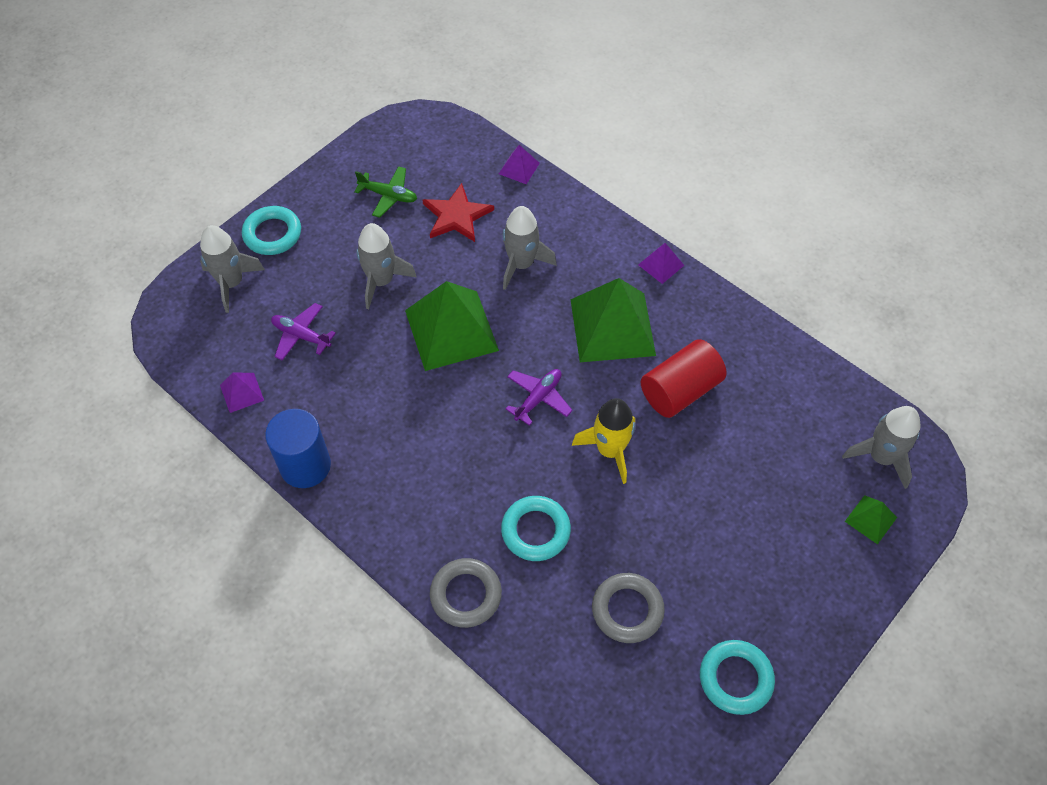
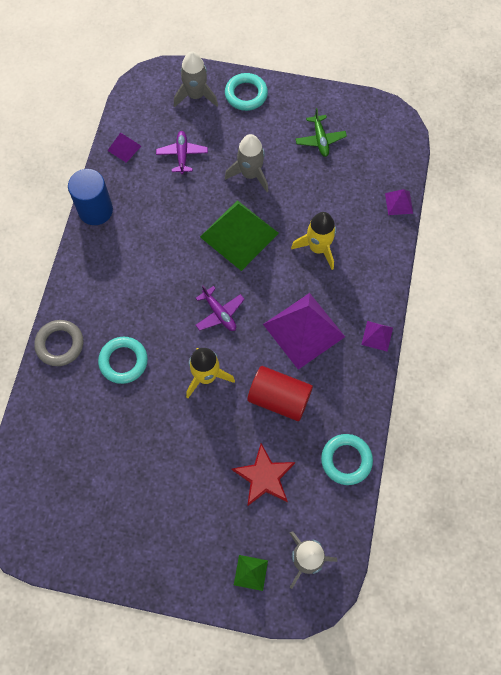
camera: 60 degrees right, 10 degrees up
red star [423,183,494,242] -> red star moved to [231,443,295,507]
grey rocket [503,206,557,290] -> yellow rocket [291,212,336,270]
purple plane [506,369,573,426] -> purple plane turned 45 degrees clockwise [195,285,245,331]
green pyramid [570,278,656,362] -> purple pyramid [263,293,345,370]
grey ring [592,573,665,643] -> none
turquoise ring [700,640,775,715] -> turquoise ring moved to [321,434,373,485]

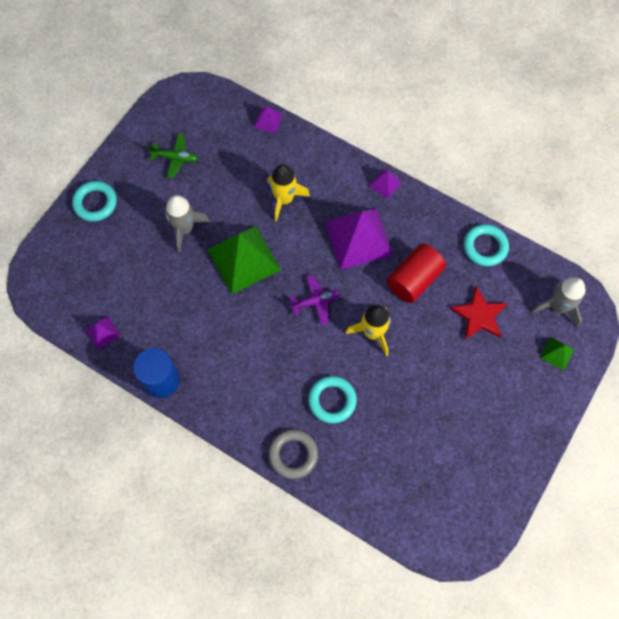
camera: 70 degrees left, 0 degrees up
purple plane [156,131,208,174] -> none
grey rocket [174,51,218,107] -> none

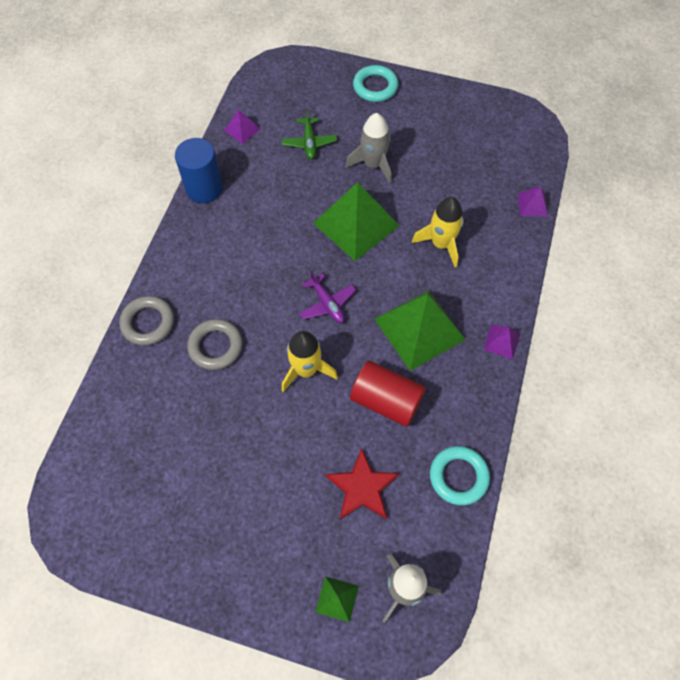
camera: 75 degrees right, 5 degrees down
green plane [148,134,198,178] -> green plane moved to [282,108,337,159]
turquoise ring [308,376,357,424] -> grey ring [187,319,243,370]
purple pyramid [325,209,393,270] -> green pyramid [375,290,466,371]

